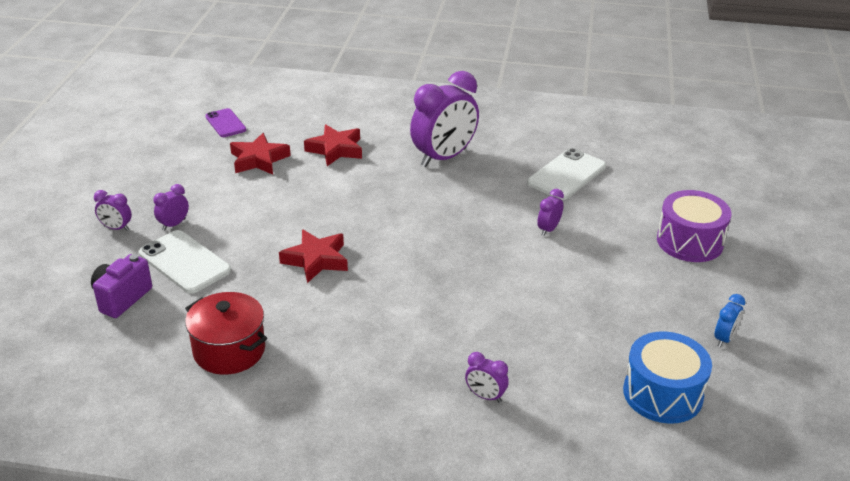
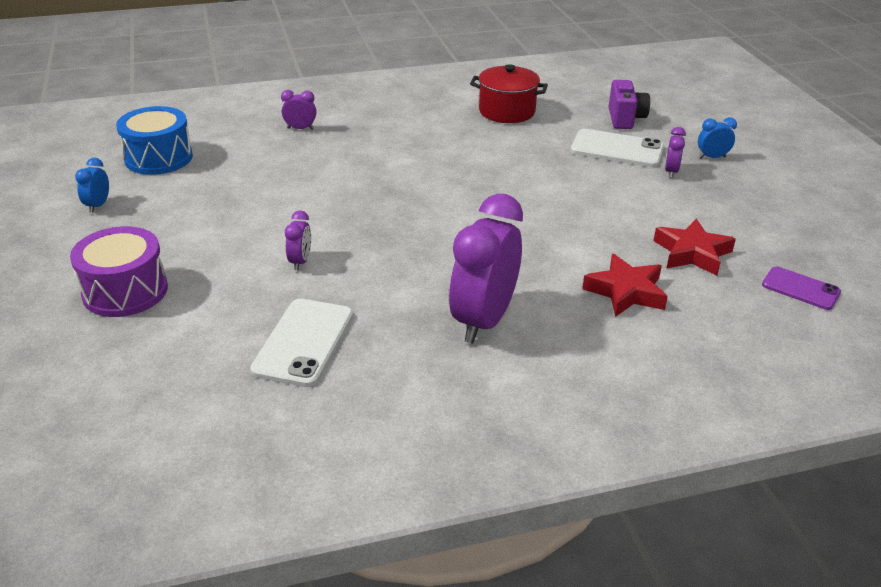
camera: 155 degrees right, 0 degrees up
purple clock [94,190,132,231] -> blue clock [698,117,737,158]
red star [279,229,348,283] -> none

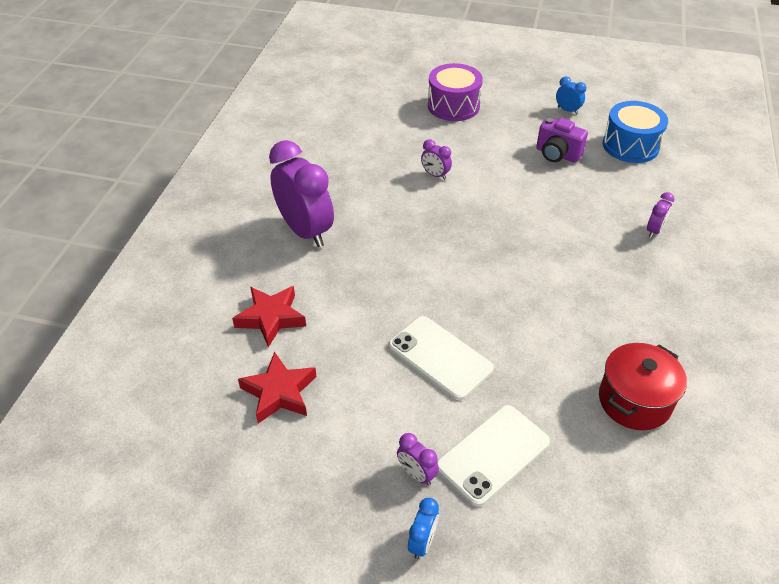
camera: 120 degrees right, 10 degrees up
white phone [250,299,353,387] -> white phone moved to [388,316,494,400]
purple camera [609,80,650,129] -> purple camera moved to [536,118,588,163]
purple phone [762,266,841,310] -> none

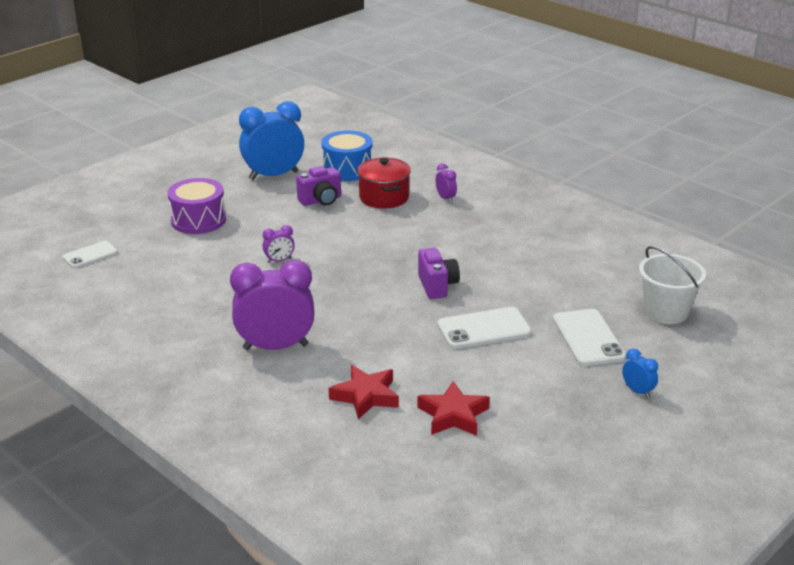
camera: 60 degrees left, 15 degrees down
purple clock [397,433,439,485] -> none
blue clock [556,76,586,115] -> blue clock [239,101,304,180], size x2.28
red pot [599,343,687,430] -> red pot moved to [357,158,411,208]
none -> white phone [62,241,118,268]
none -> purple camera [418,248,460,299]
none -> white bucket [639,246,706,324]

